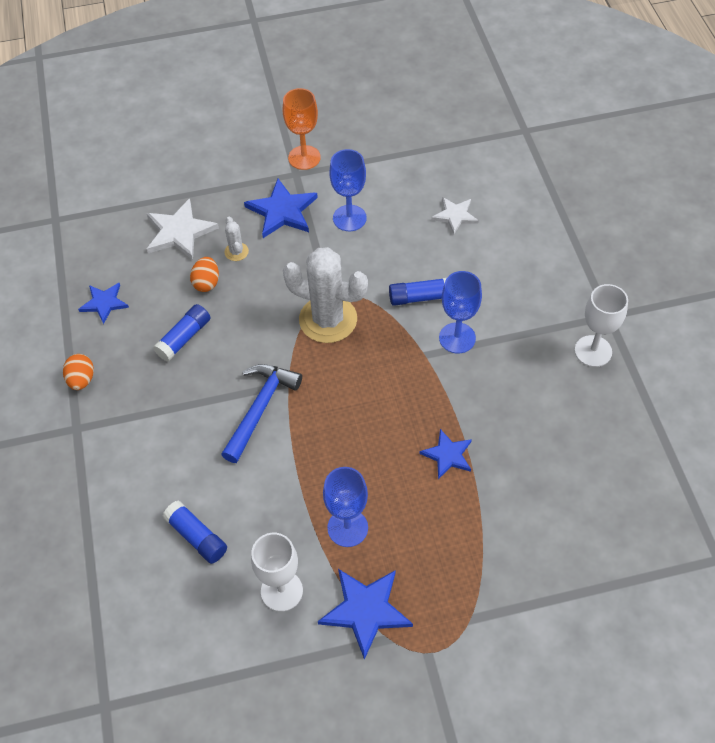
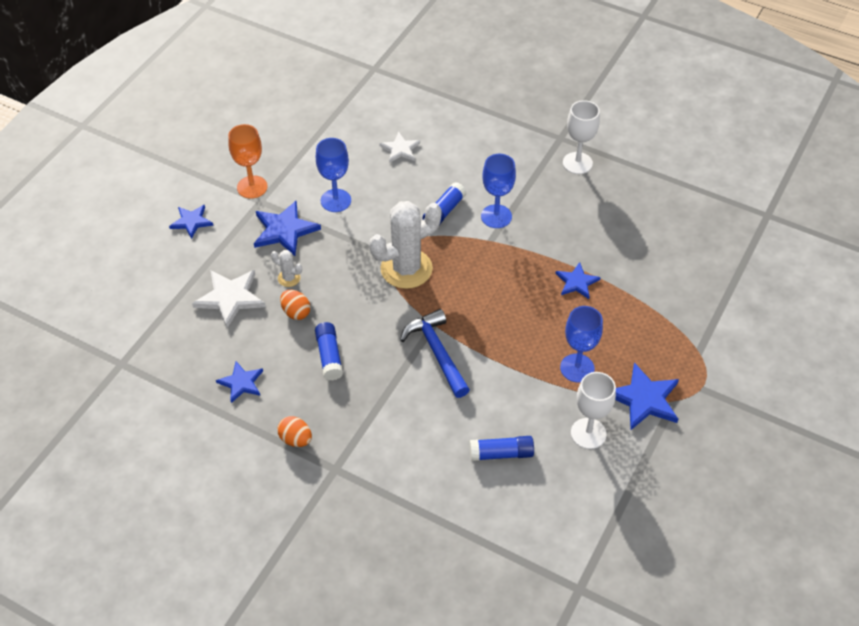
camera: 50 degrees left, 5 degrees down
none -> blue star [169,205,214,239]

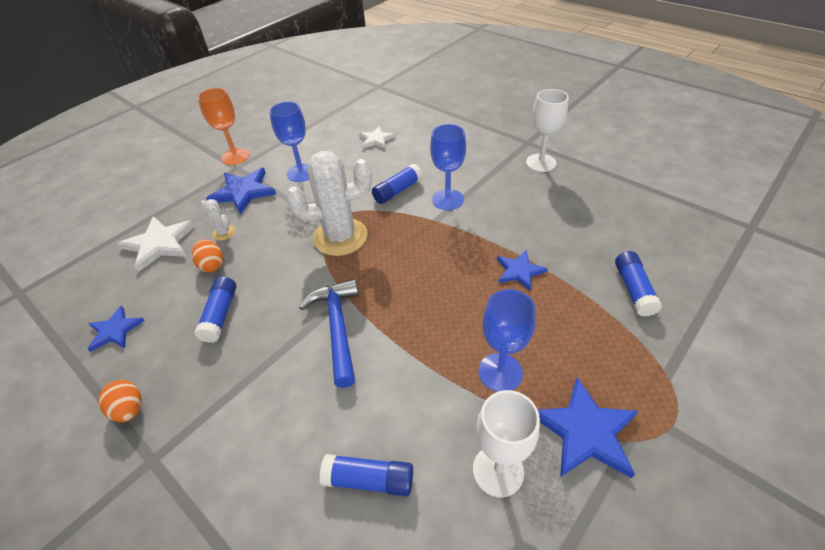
camera: 15 degrees right, 5 degrees down
blue star [169,205,214,239] -> none
none -> blue glue stick [615,251,662,317]

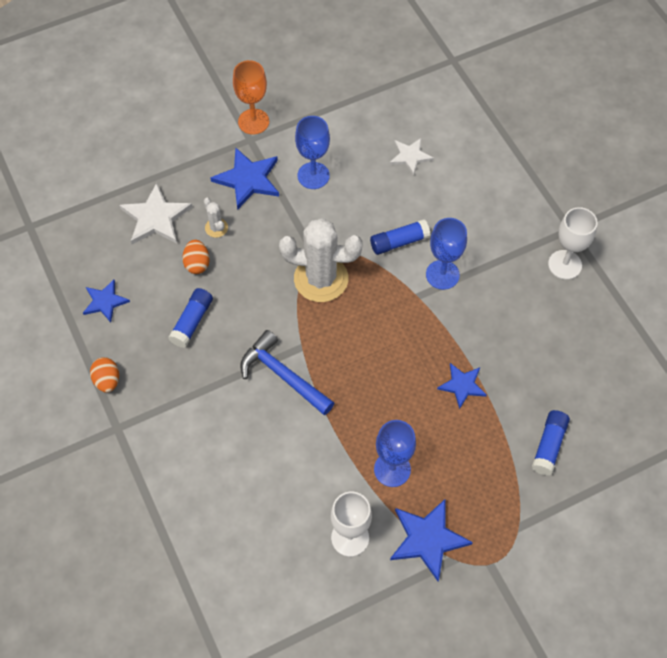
camera: 20 degrees right, 15 degrees up
blue hammer [299,279,359,388] -> blue hammer turned 60 degrees counterclockwise [240,330,334,415]
blue glue stick [319,454,413,496] -> none

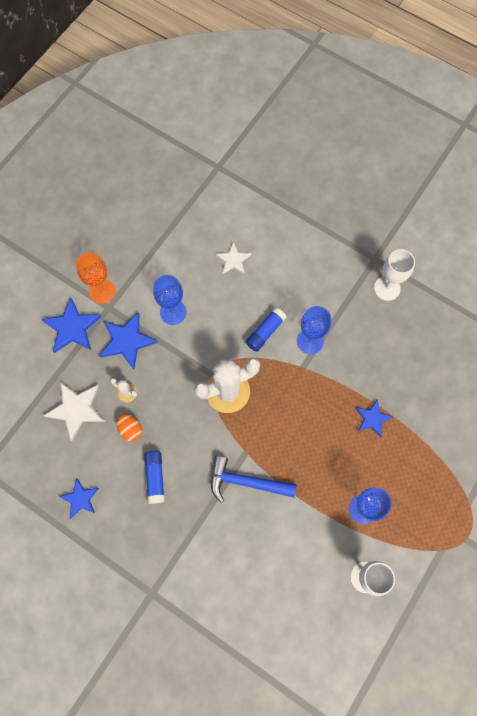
camera: 30 degrees left, 10 degrees up
orange egg [90,357,119,393] -> none
blue star [390,499,473,581] -> blue star moved to [41,297,102,353]
blue glue stick [532,410,570,475] -> none

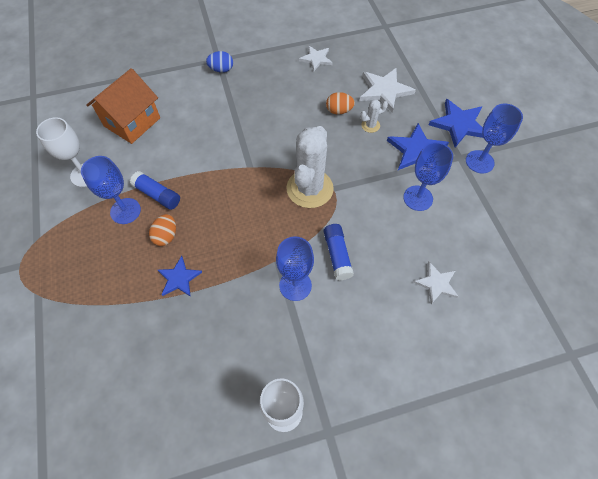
camera: 130 degrees right, 10 degrees down
blue star [59,478,99,519] -> white star [299,46,333,71]
orange goblet [76,253,116,304] -> blue goblet [466,104,523,173]
blue glue stick [144,451,165,504] -> blue glue stick moved to [130,171,180,210]
blue hammer [211,456,297,503] -> none
none -> orange house [86,68,160,144]
none -> orange egg [149,214,176,246]
none -> blue egg [206,51,233,73]

